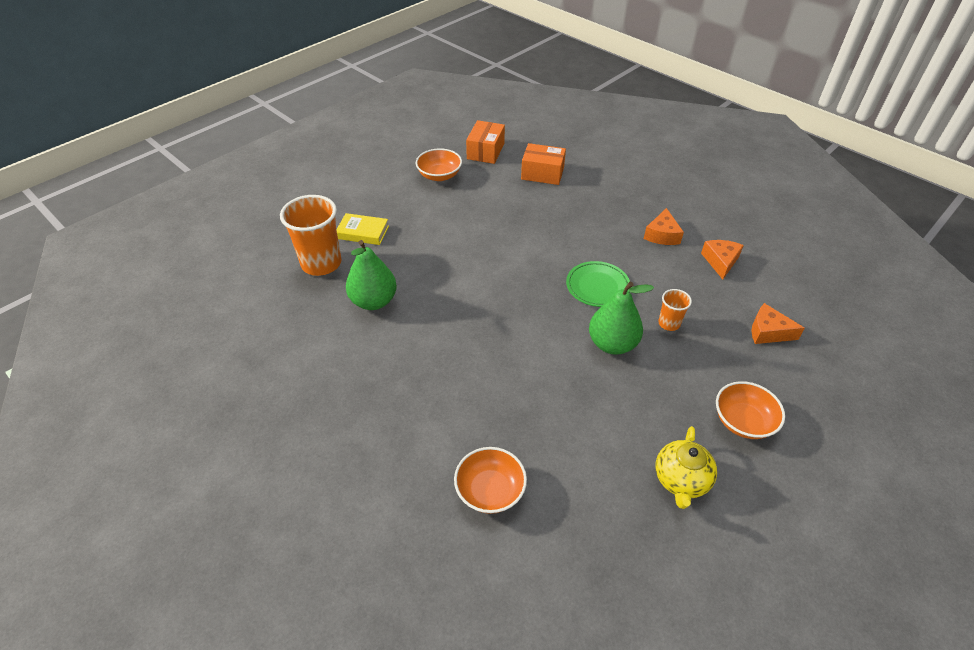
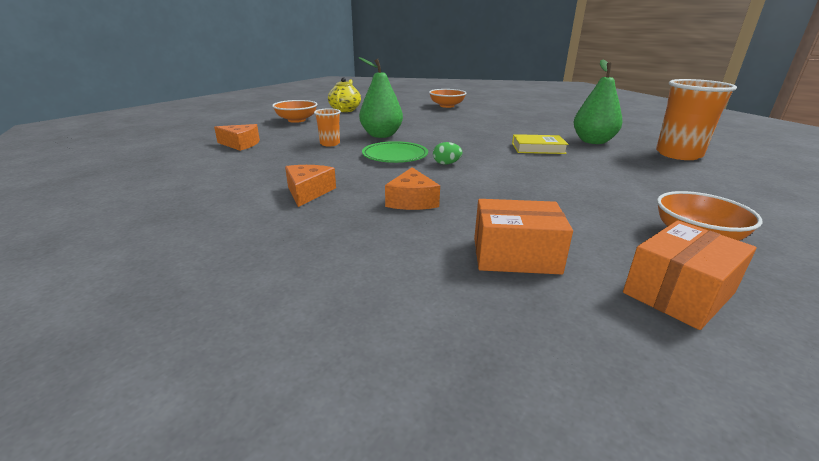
camera: 170 degrees right, 20 degrees down
yellow book [336,213,389,245] -> yellow book moved to [512,134,569,154]
orange box [466,120,505,164] -> orange box turned 45 degrees clockwise [623,220,757,330]
orange cheese [701,240,744,279] -> orange cheese moved to [385,167,440,210]
none -> green egg [433,142,463,165]

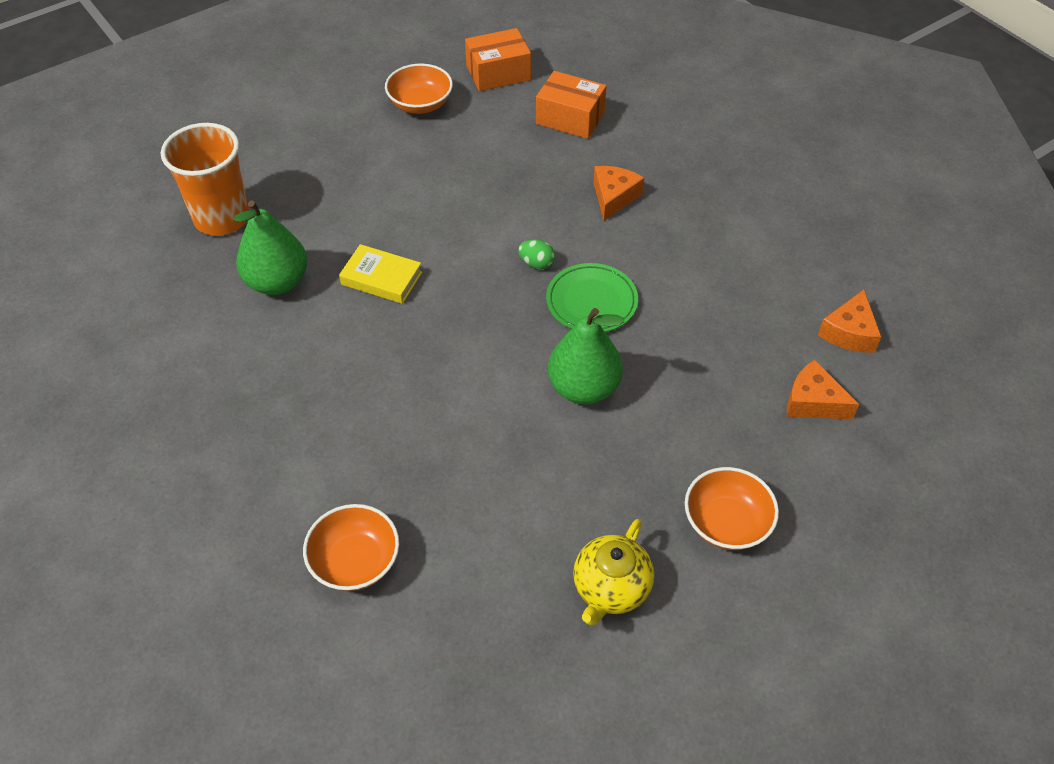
camera: 160 degrees left, 25 degrees up
orange cheese [285,165,336,207] -> orange cheese moved to [818,290,881,352]
orange cup [314,108,341,147] -> none

